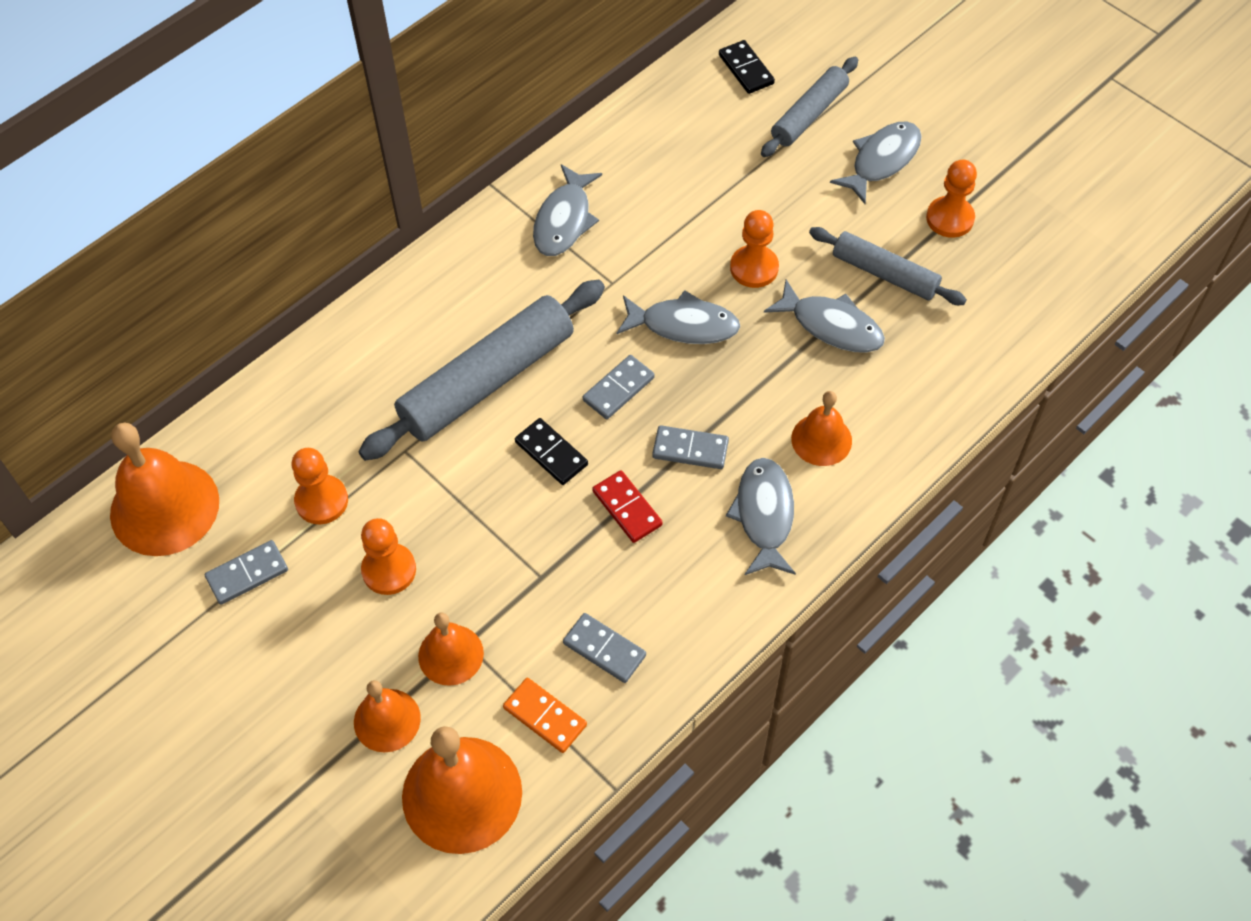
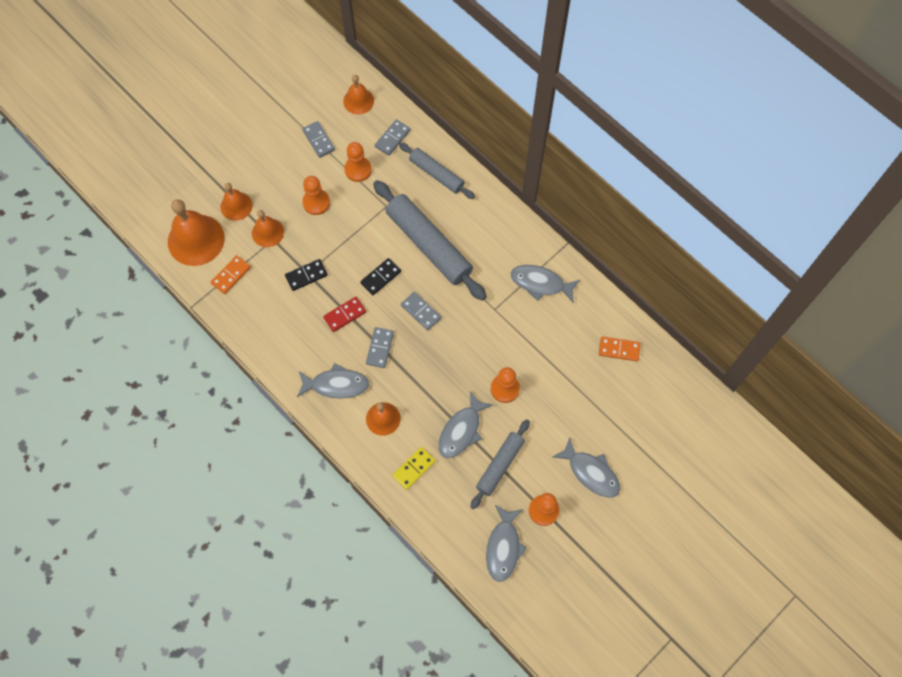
camera: 90 degrees right, 10 degrees up
orange bell [110,423,219,556] -> orange bell [343,75,374,115], size x0.57
grey domino [563,613,646,683] -> grey domino moved to [375,119,411,156]
grey fish [616,290,740,344] -> grey fish moved to [486,505,527,582]
black domino [719,40,775,94] -> black domino moved to [285,259,328,291]
grey rolling pin [761,57,858,157] -> grey rolling pin moved to [399,143,475,199]
none -> yellow domino [392,447,435,490]
none -> orange domino [599,336,641,361]

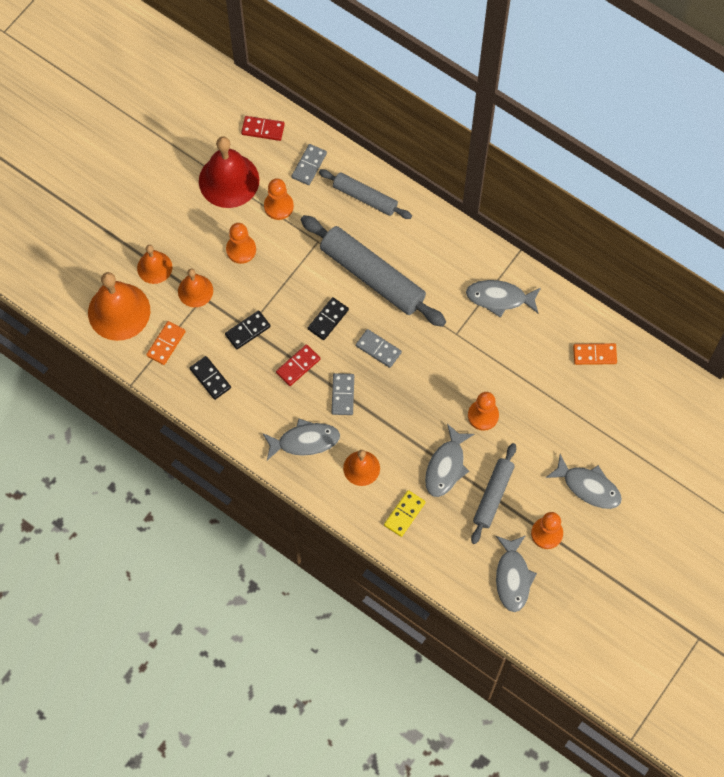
camera: 10 degrees left, 0 degrees up
grey domino [302,121,335,158] -> red bell [199,136,259,208]
orange bell [343,75,374,115] -> red domino [241,116,285,141]
none -> black domino [190,356,231,400]

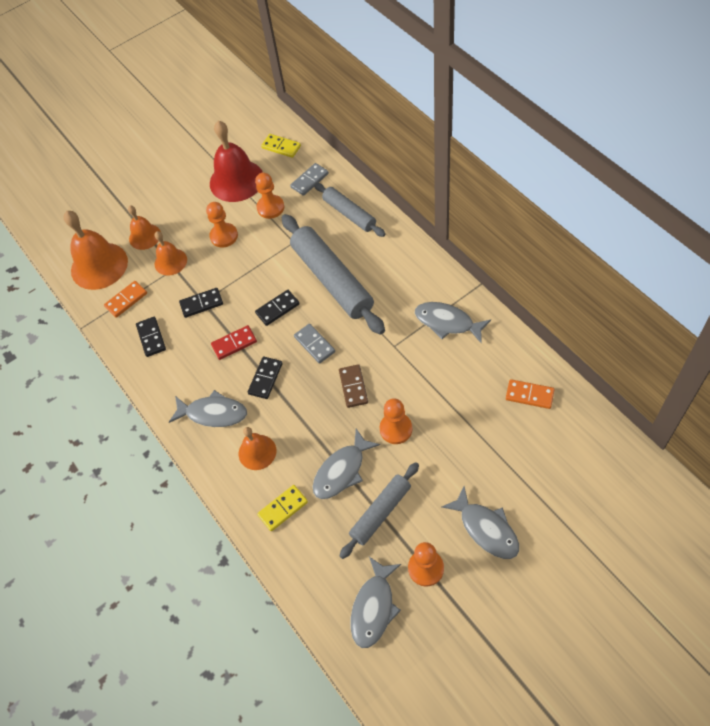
camera: 25 degrees right, 10 degrees down
red domino [241,116,285,141] -> yellow domino [261,134,301,158]
grey domino [332,373,354,415] -> black domino [248,357,283,399]
none -> brown domino [339,364,368,408]

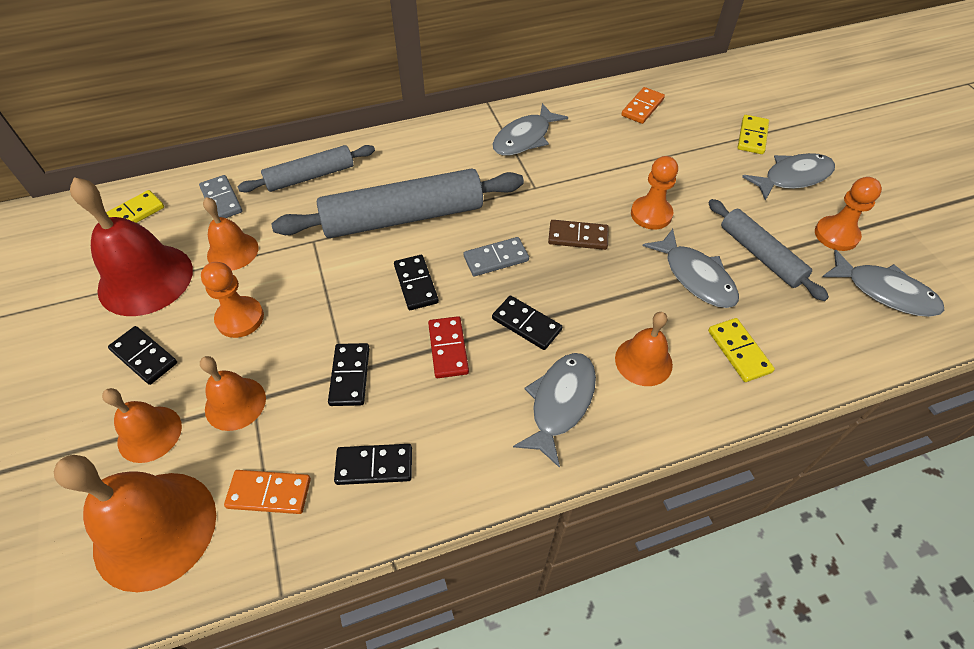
camera: 80 degrees left, 5 degrees down
orange domino [104,281,147,318] -> orange domino turned 60 degrees counterclockwise [224,470,311,514]
orange pawn [255,173,284,219] -> orange bell [203,197,259,270]
none -> black domino [108,326,177,385]
none -> yellow domino [737,115,769,154]

